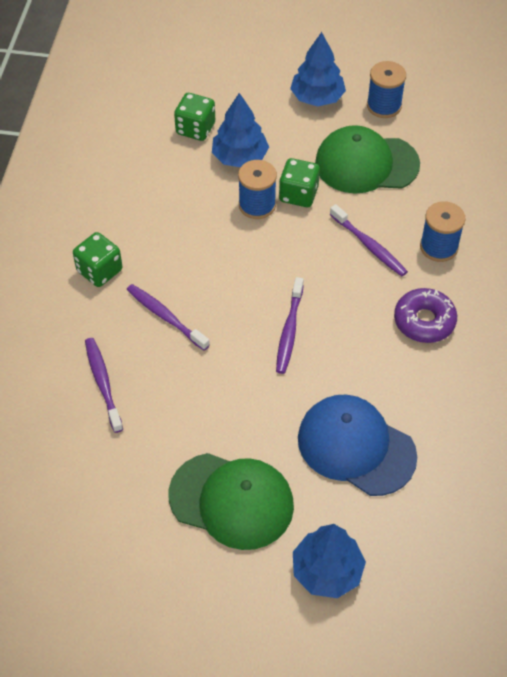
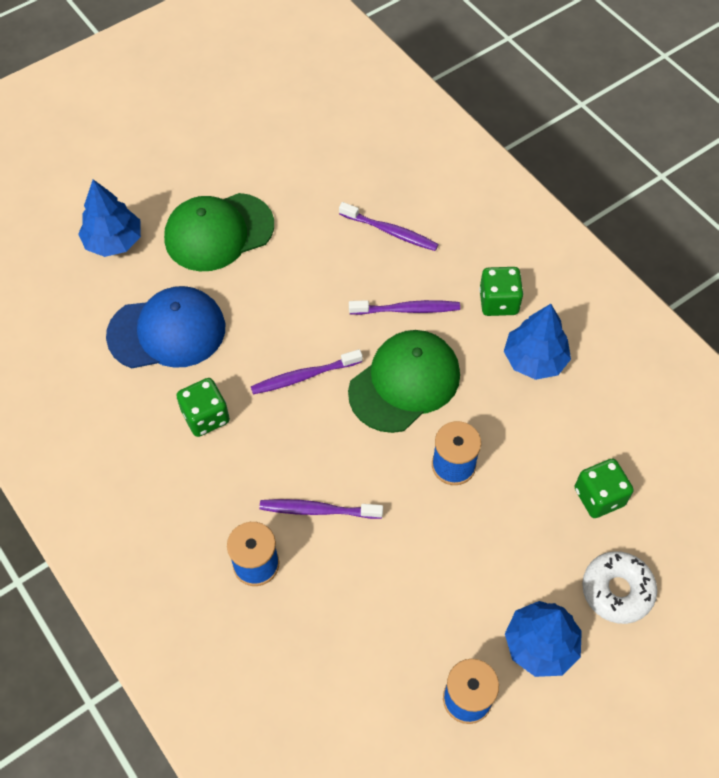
camera: 135 degrees right, 5 degrees up
blue tree [212,93,269,167] -> blue tree moved to [504,304,571,380]
purple toothbrush [276,277,304,374] -> purple toothbrush turned 75 degrees counterclockwise [251,349,363,394]
green dice [279,158,320,207] -> green dice moved to [176,378,230,437]
green cap [315,125,420,194] -> green cap moved to [348,330,460,433]
purple donut [394,288,457,343] -> none
none -> white donut [582,551,657,624]

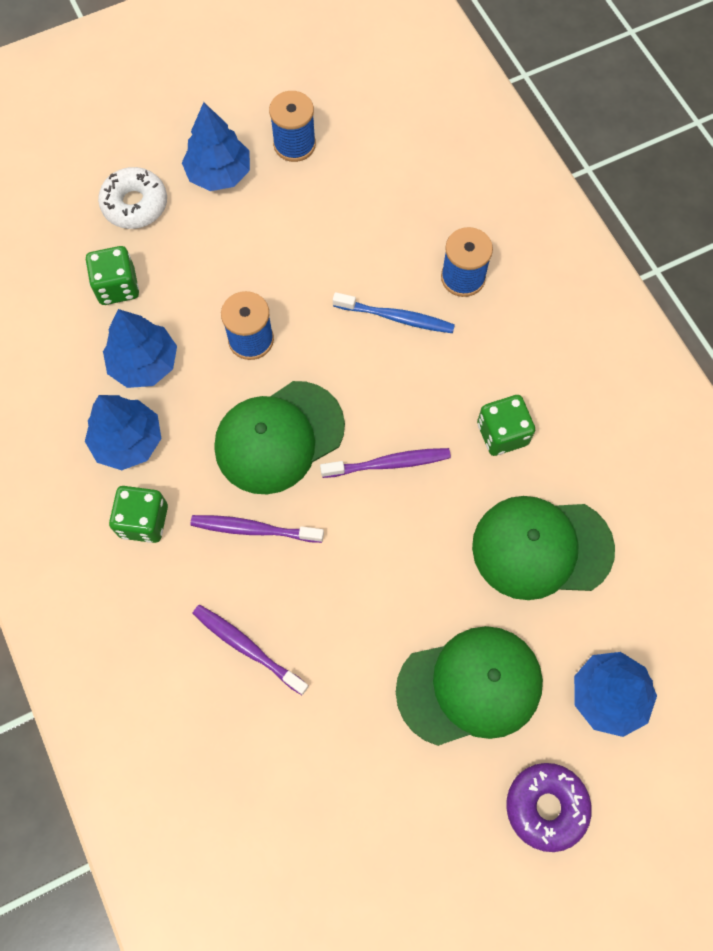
camera: 170 degrees left, 10 degrees up
blue cap [106,286,225,368] -> green cap [472,496,615,600]
purple toothbrush [259,499,383,519] -> blue toothbrush [333,292,455,333]
none -> blue tree [103,309,177,388]
none -> purple donut [506,763,592,852]

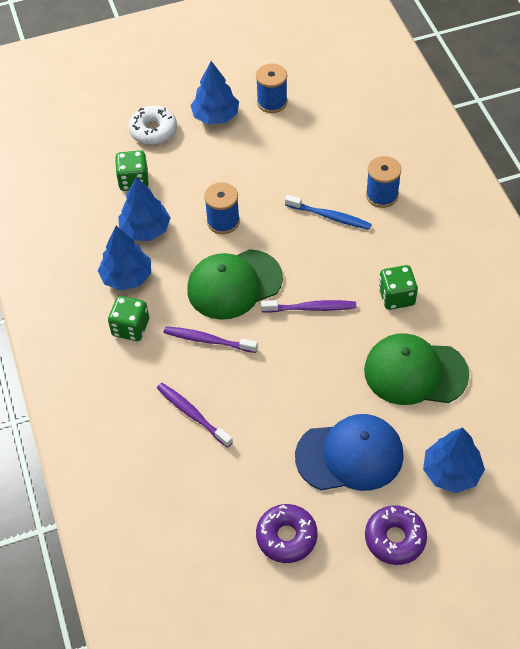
camera: 10 degrees right, 15 degrees down
green cap [396,626,543,746] -> blue cap [295,414,404,491]
none -> purple donut [256,504,318,563]

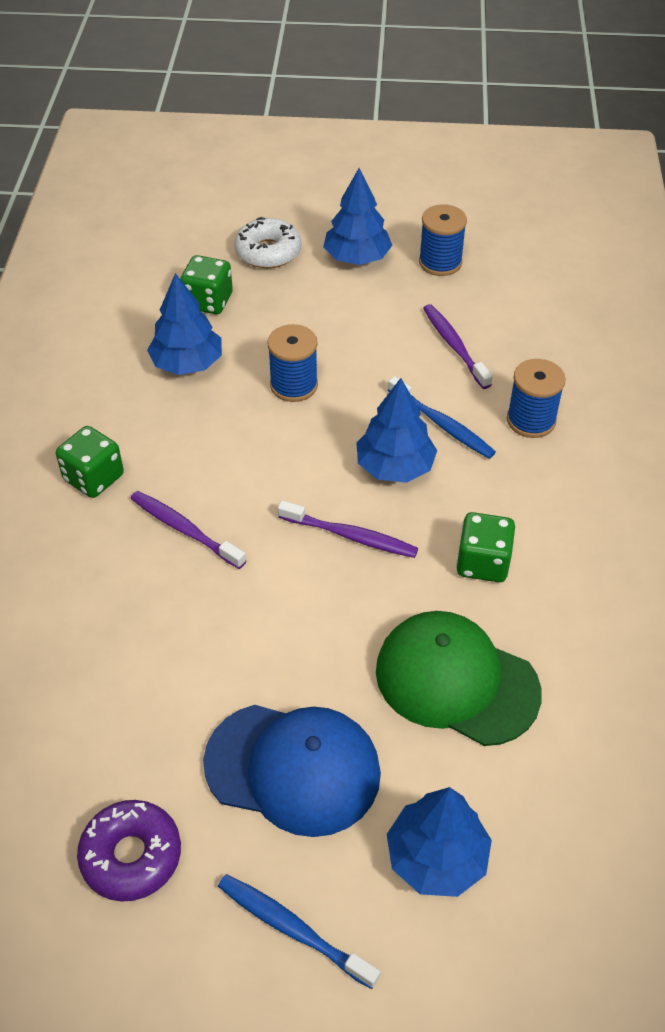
camera: 20 degrees right, 5 degrees down
blue tree [98,226,151,291] -> blue tree moved to [356,378,437,483]
purple toothbrush [157,383,233,448] -> purple toothbrush moved to [423,304,493,389]
green cap [187,249,283,320] -> none
purple donut [365,505,427,565] -> blue toothbrush [218,874,380,989]

